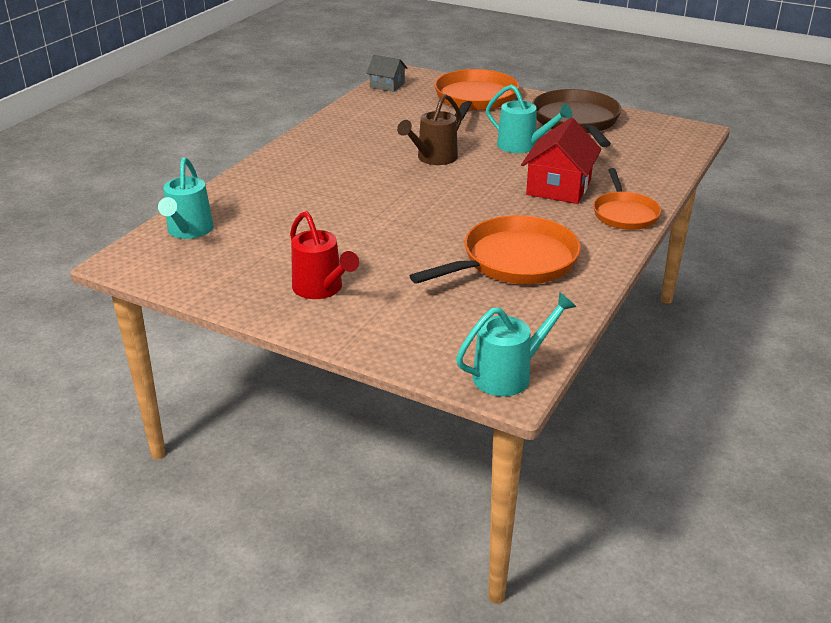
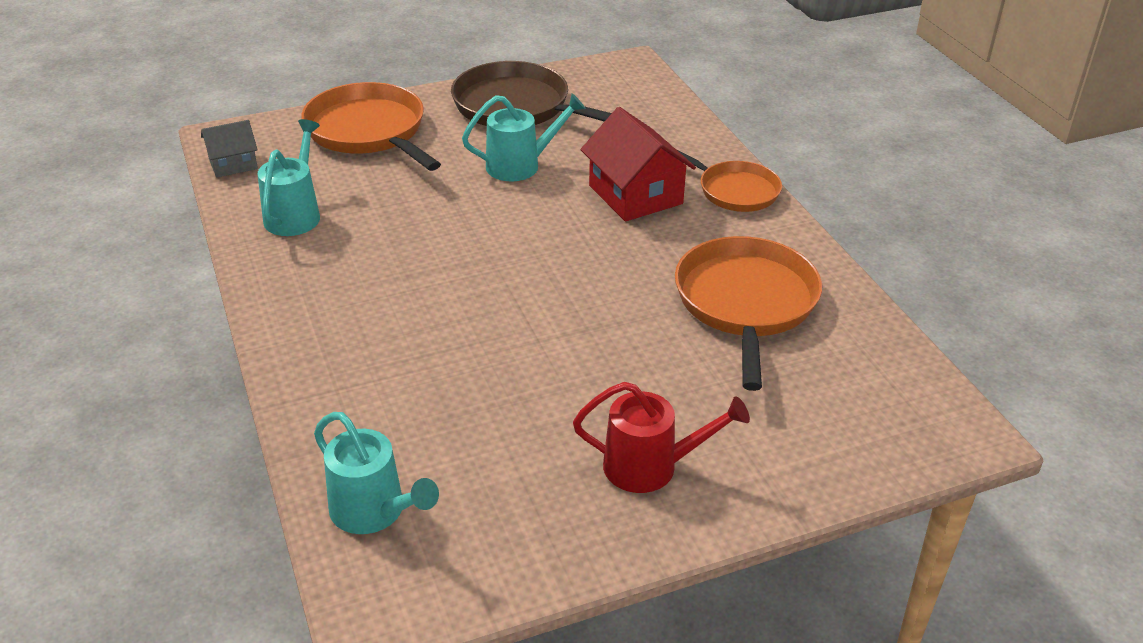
camera: 50 degrees left, 5 degrees up
brown watering can [397,94,462,165] -> none
turquoise watering can [456,292,576,396] -> turquoise watering can moved to [257,119,320,236]

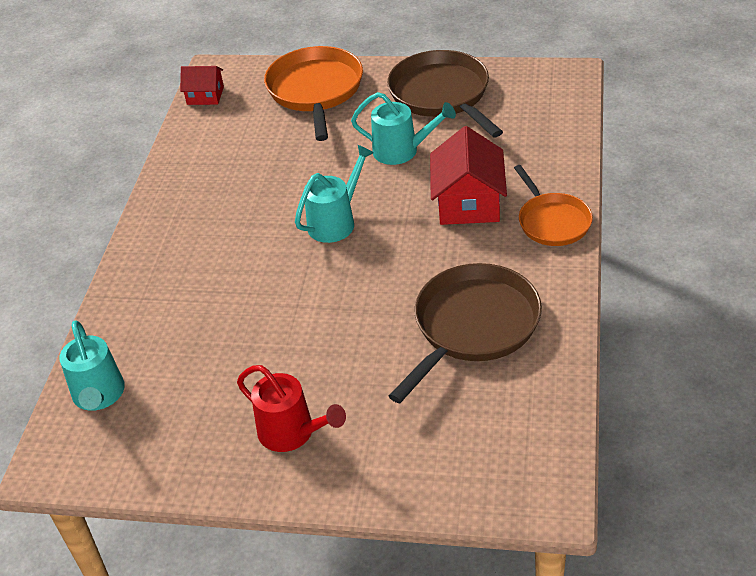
camera: 35 degrees right, 5 degrees up
grey house [201,120,258,178] -> red house [180,66,224,105]
turquoise watering can [257,119,320,236] -> turquoise watering can moved to [295,145,374,243]
orange pan [675,236,822,391] -> brown pan [389,263,542,403]

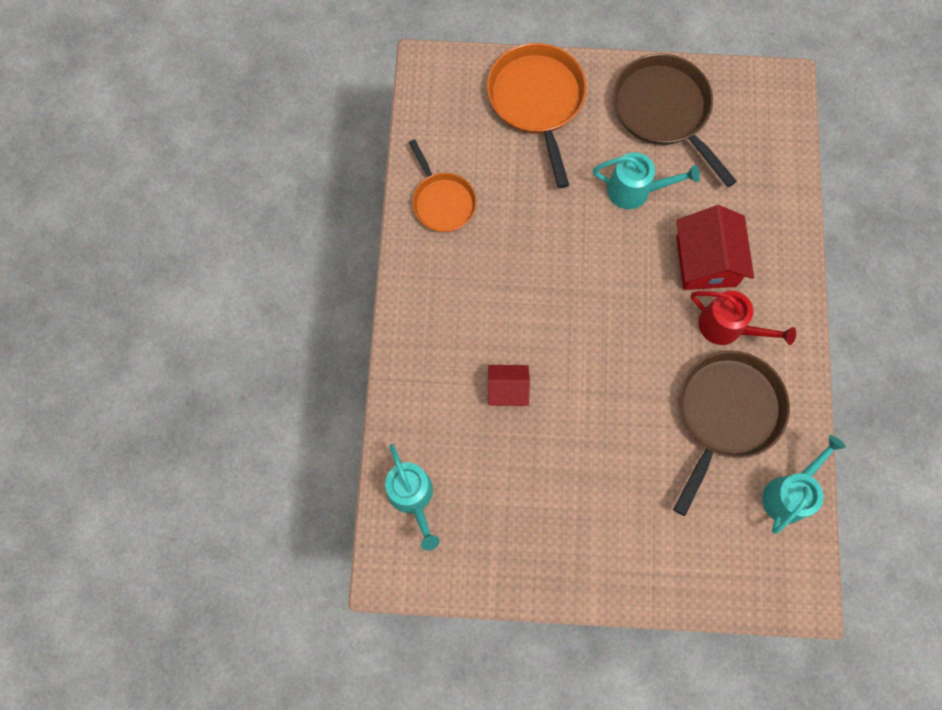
camera: 10 degrees left, 30 degrees up
red house [180,66,224,105] -> red house moved to [488,365,530,406]
red watering can [237,365,346,452] -> red watering can moved to [691,291,796,345]
turquoise watering can [295,145,374,243] -> turquoise watering can moved to [762,435,846,534]
orange pan [514,165,593,246] -> orange pan moved to [409,139,477,232]

